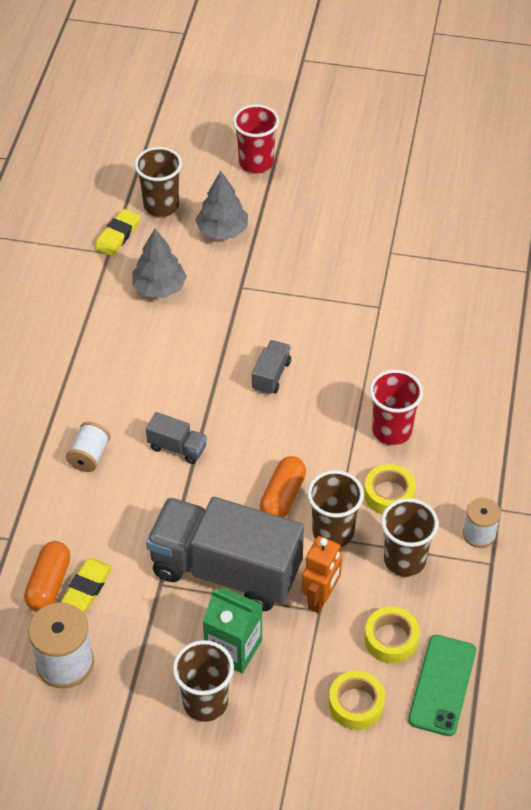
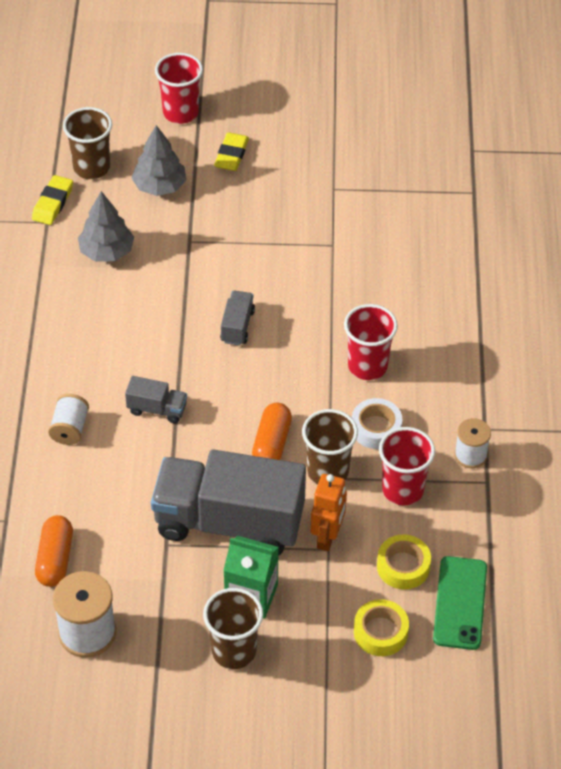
camera: 10 degrees left, 0 degrees up
yellow eraser [61,558,113,612] -> yellow eraser moved to [214,132,249,171]
yellow tape [364,464,416,514] -> white tape [352,398,402,449]
brown cup [381,498,439,577] -> red cup [379,427,435,505]

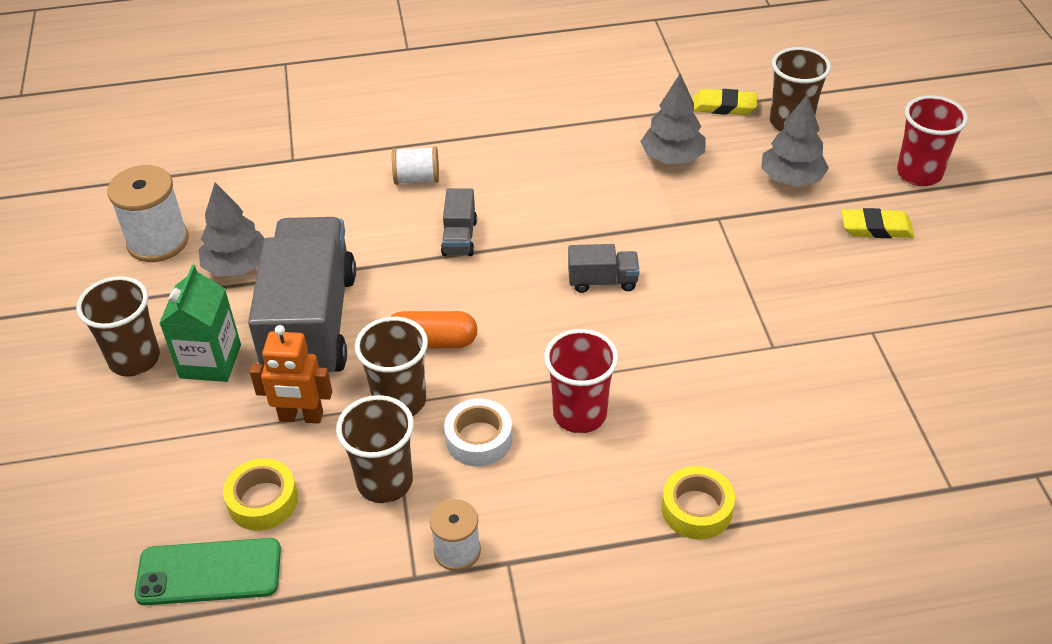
camera: 80 degrees right, 5 degrees down
orange capsule [35,515,73,587] -> none
yellow tape [354,599,409,656] -> yellow tape moved to [662,466,735,540]
red cup [379,427,435,505] -> brown cup [336,395,414,503]
none -> grey tree [199,183,265,277]

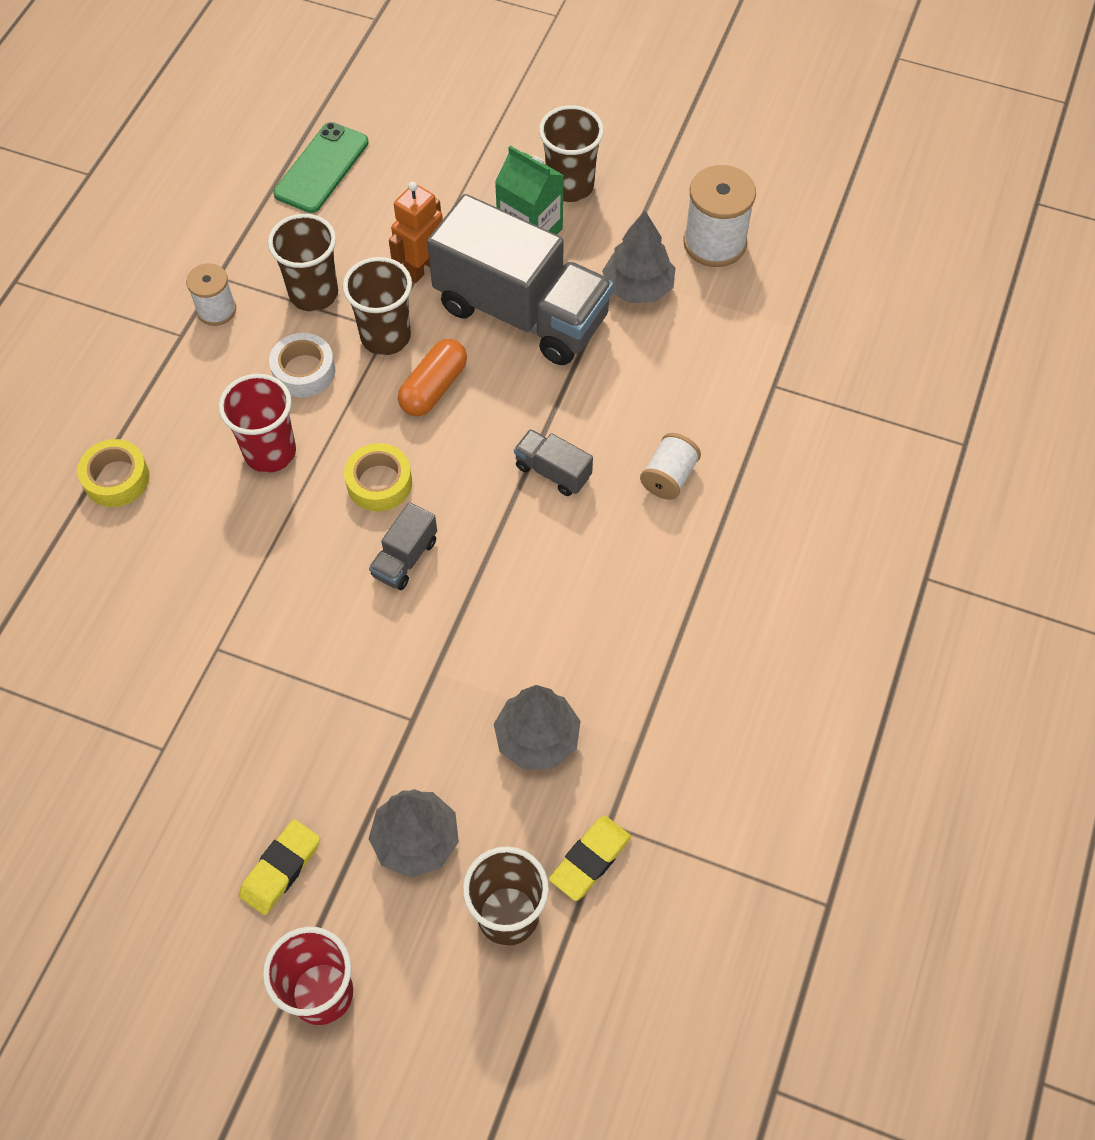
camera: 120 degrees right, 15 degrees up
yellow tape [223,458,298,531] -> yellow tape moved to [344,443,412,511]

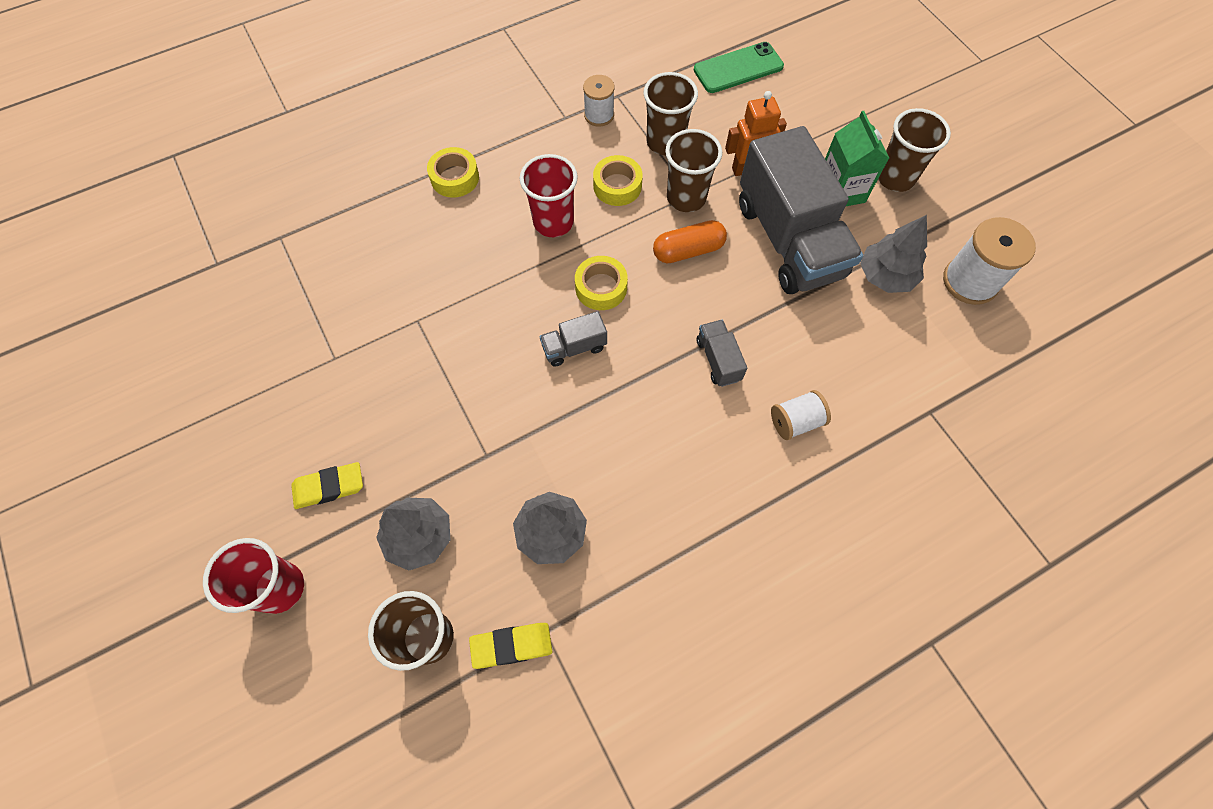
camera: 40 degrees right, 5 degrees up
white tape [269,333,335,397] -> yellow tape [593,155,643,206]

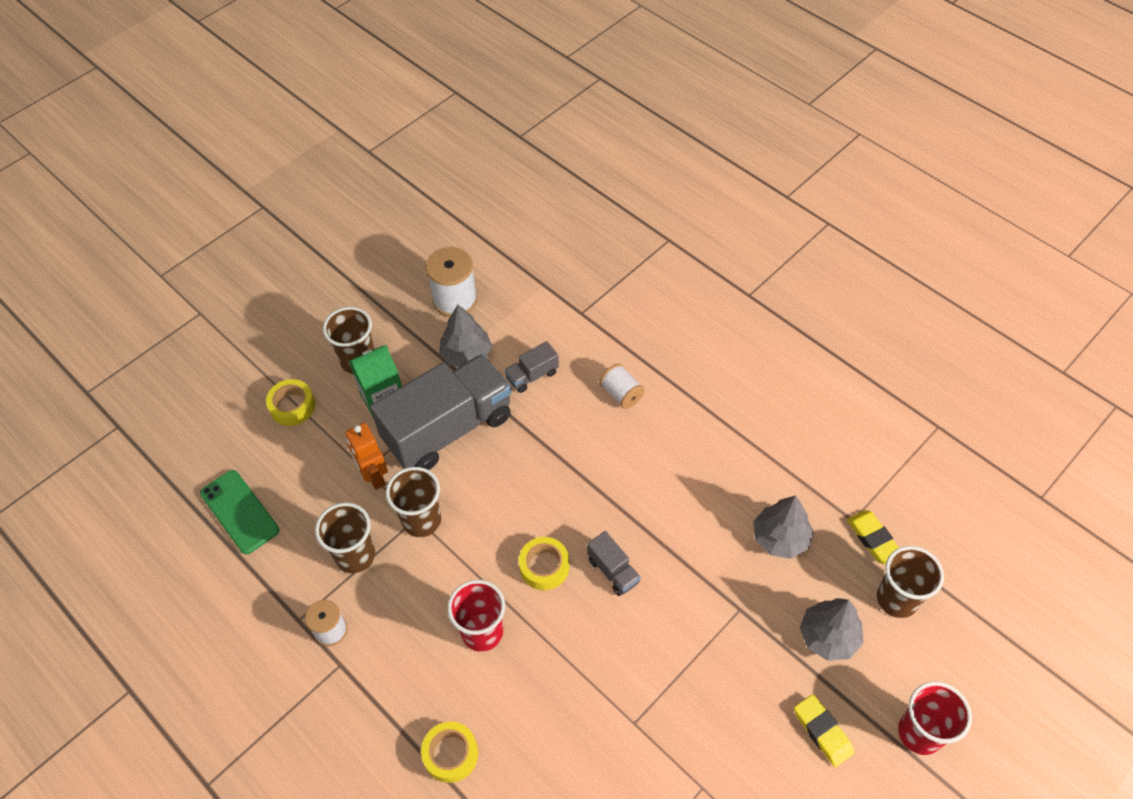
camera: 105 degrees left, 10 degrees down
yellow tape [593,155,643,206] -> yellow tape moved to [266,379,315,426]
orange capsule [653,220,727,263] -> none
grey truck [697,319,747,387] -> grey truck moved to [504,341,559,393]

